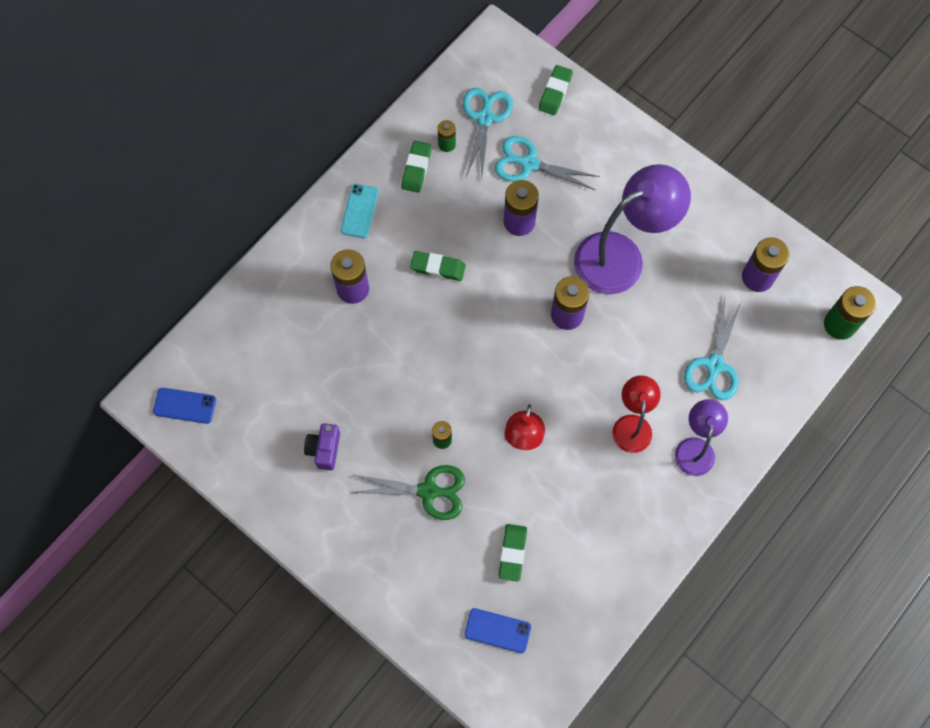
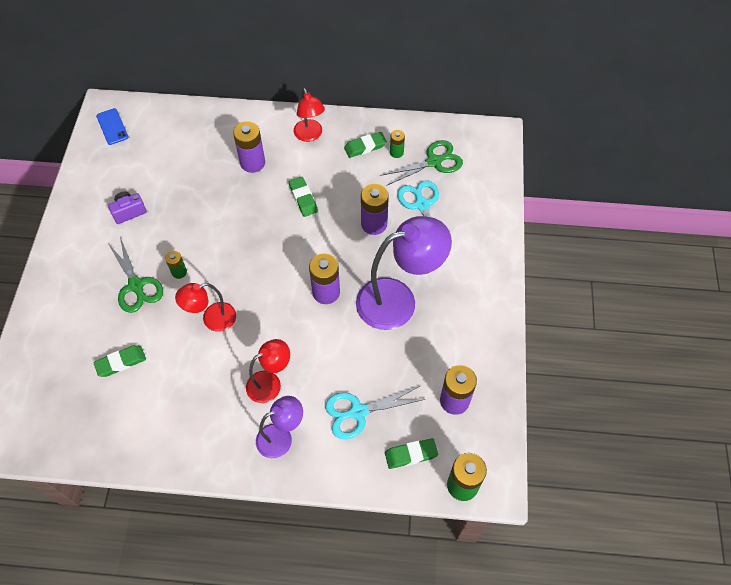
camera: 55 degrees right, 10 degrees down
turquoise phone [341,184,379,238] -> red lamp [294,88,325,142]
turquoise scissors [463,88,513,177] -> green scissors [380,140,463,186]
blue phone [465,608,531,653] -> none
green eraser [538,65,573,115] -> green eraser moved to [385,438,438,469]
purple lamp [574,164,691,294] -> purple lamp turned 45 degrees counterclockwise [356,216,452,330]

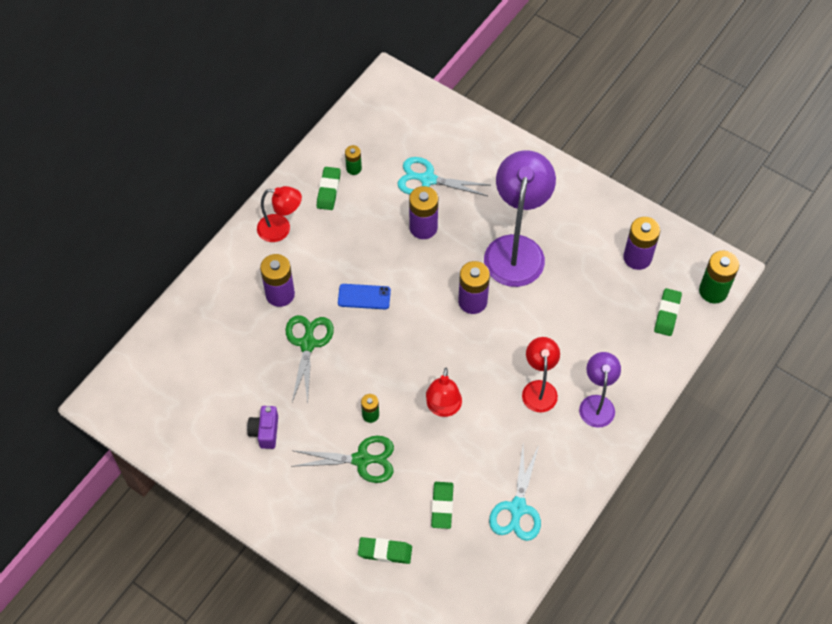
camera: 60 degrees left, 0 degrees up
blue phone [96,108,128,145] -> blue phone moved to [338,284,391,309]
green eraser [289,177,318,217] -> green eraser moved to [358,537,412,564]
turquoise scissors [325,386,425,439] -> turquoise scissors moved to [489,446,541,541]
green scissors [380,140,463,186] -> green scissors moved to [285,315,334,404]

